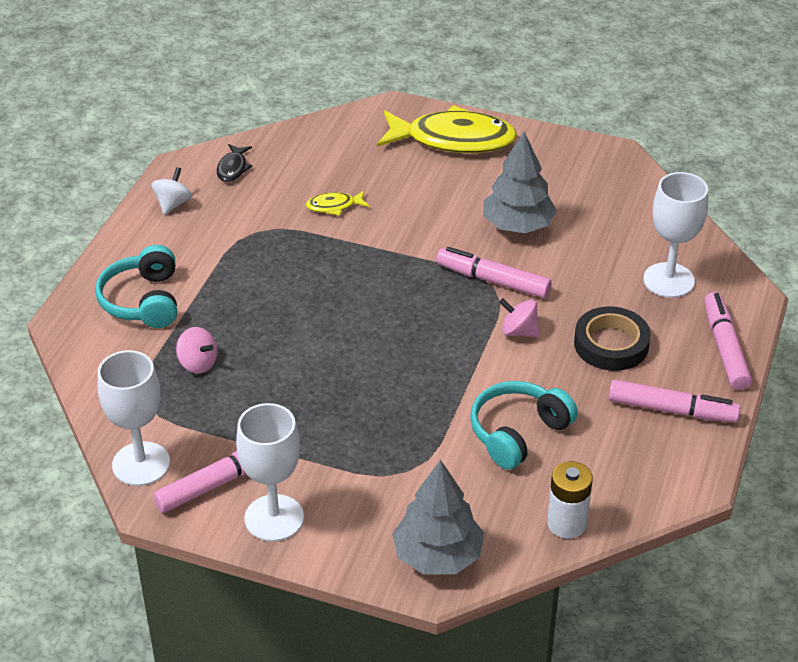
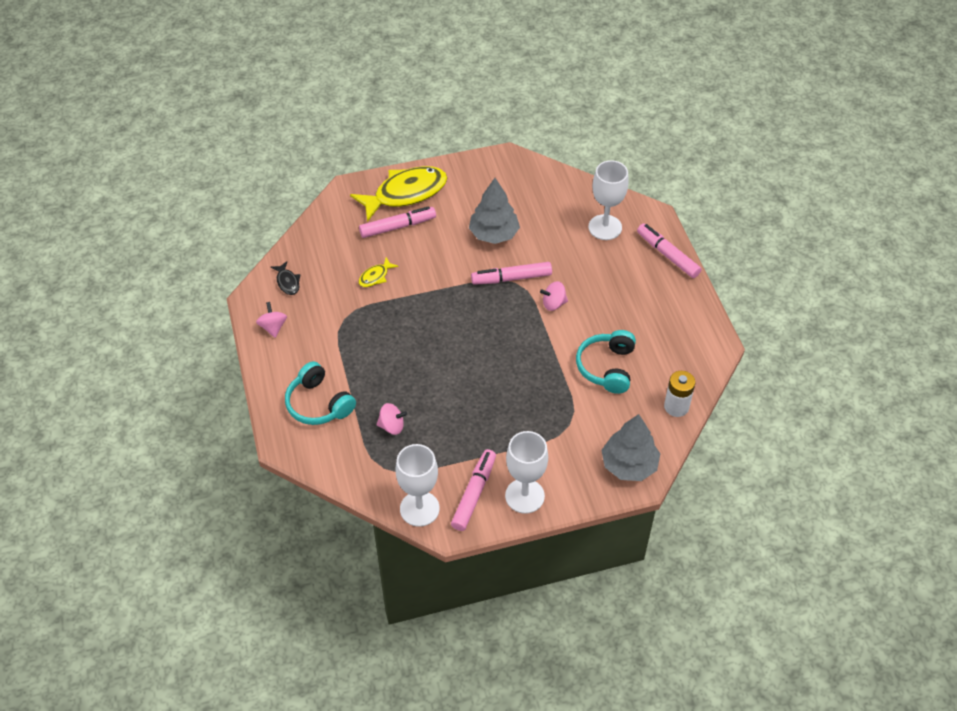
camera: 35 degrees left, 10 degrees up
white spinning top [152,167,192,215] -> pink spinning top [256,302,287,338]
black tape [574,307,651,371] -> none
pink marker [609,380,741,423] -> pink marker moved to [359,206,436,238]

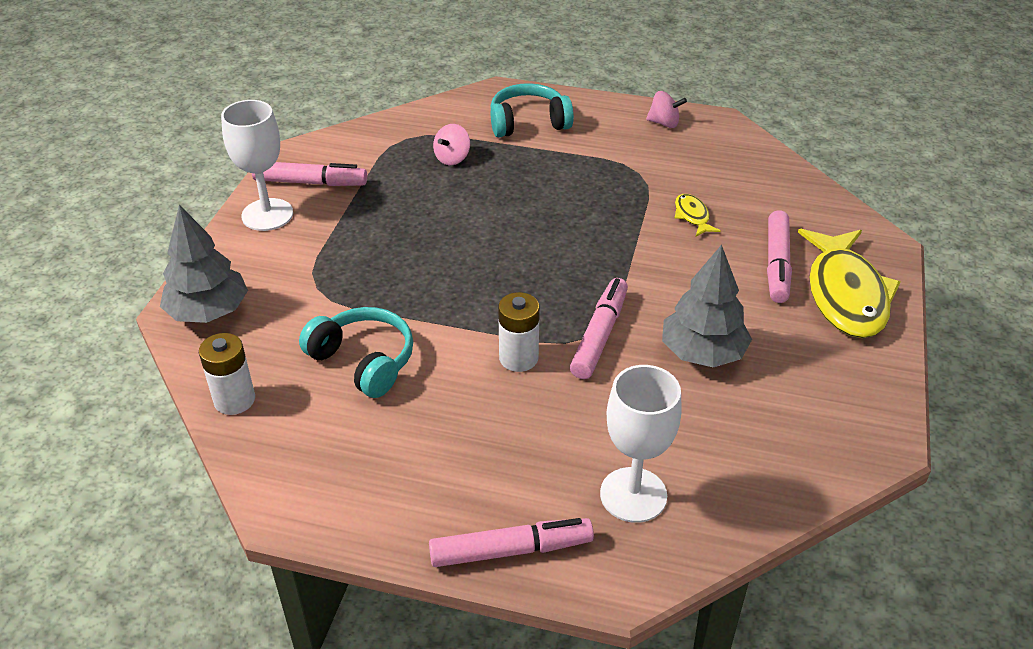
camera: 120 degrees right, 10 degrees down
black fish [271,261,300,295] -> none
white goblet [396,444,440,527] -> none
pink marker [451,449,496,531] -> pink marker turned 45 degrees counterclockwise [252,162,367,186]
pink spinning top [540,281,568,311] -> white battery [498,292,540,372]

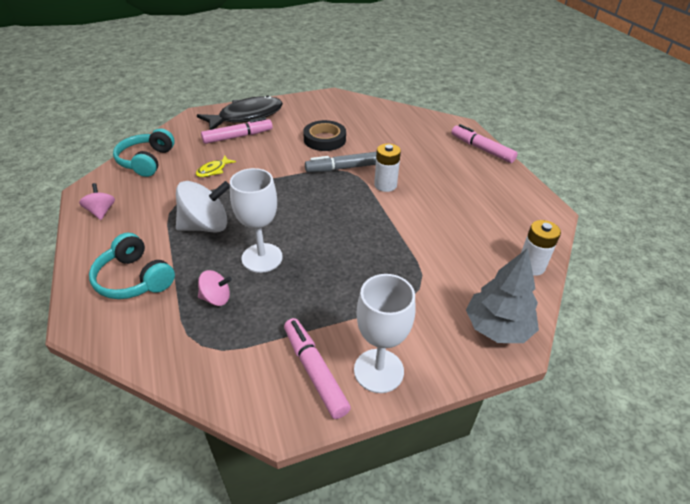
camera: 125 degrees left, 0 degrees up
turquoise headphones [299,307,413,398] -> turquoise headphones moved to [113,128,175,177]
pink marker [570,278,628,379] -> grey marker [305,152,377,172]
white goblet [600,365,682,523] -> white goblet moved to [230,168,283,273]
grey tree [662,245,752,367] -> black tape [303,120,346,151]
yellow fish [798,229,900,338] -> black fish [197,95,283,130]
none -> white spinning top [176,181,230,233]

